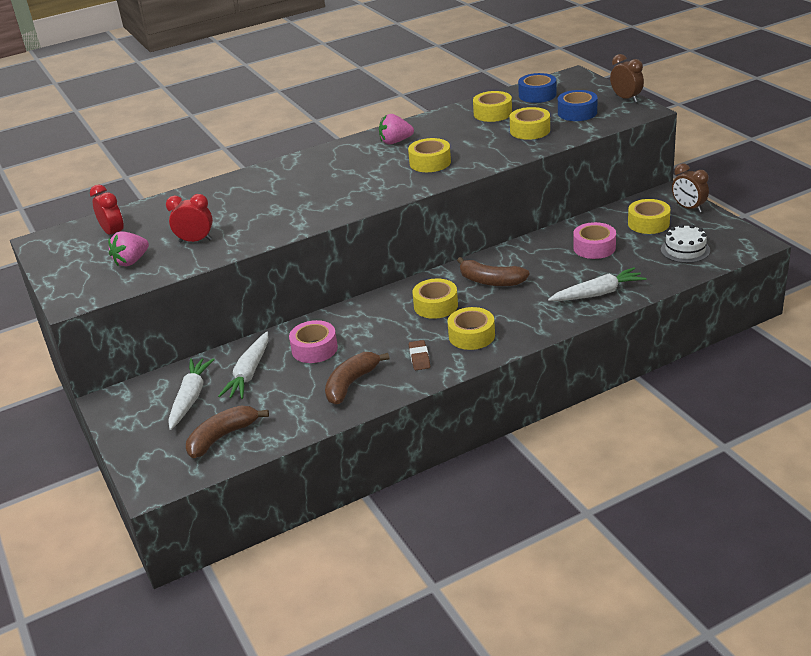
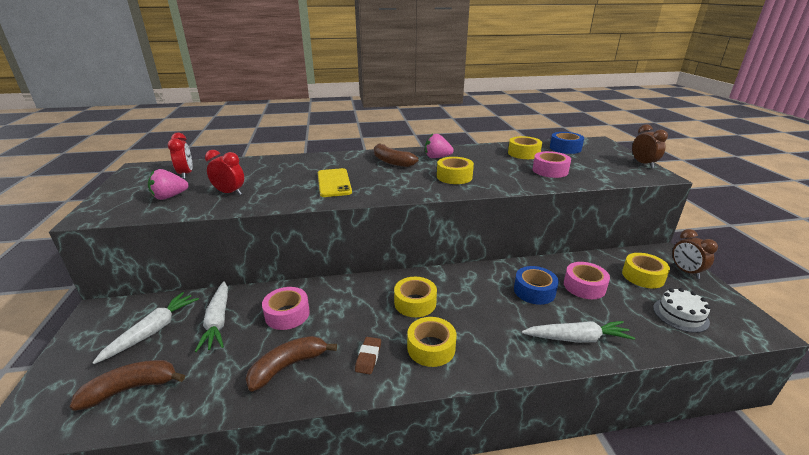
camera: 15 degrees right, 5 degrees down
white carrot [218,332,269,399] -> white carrot turned 45 degrees counterclockwise [195,281,228,352]
brown banana [457,257,529,286] -> brown banana moved to [374,143,418,167]
yellow tape [510,107,550,140] -> pink tape [533,151,571,178]
blue tape [558,90,597,121] -> blue tape moved to [514,266,559,305]
none -> yellow phone [318,168,352,197]

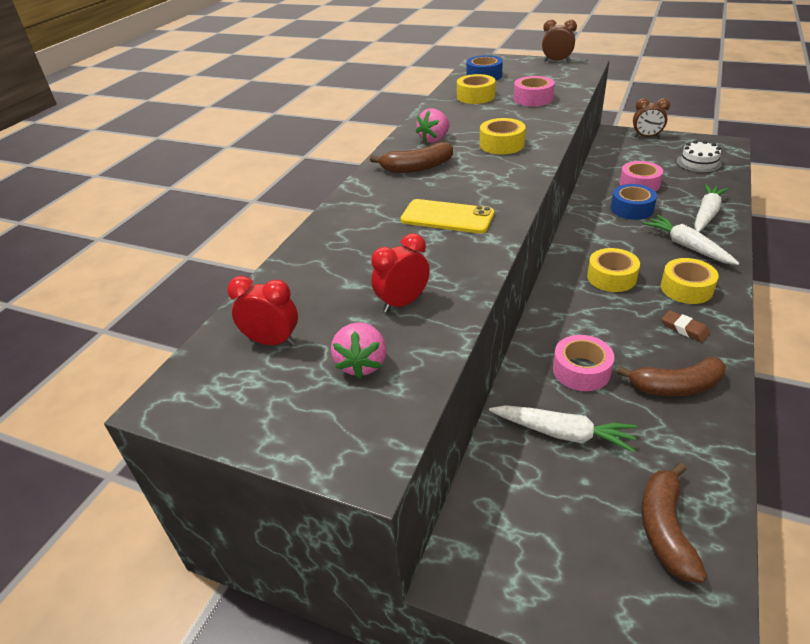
camera: 55 degrees left, 10 degrees up
white carrot [92,292,199,364] -> white carrot moved to [642,215,740,265]
brown banana [246,336,337,392] -> brown banana turned 90 degrees counterclockwise [617,357,726,396]
yellow tape [622,253,670,288] -> none

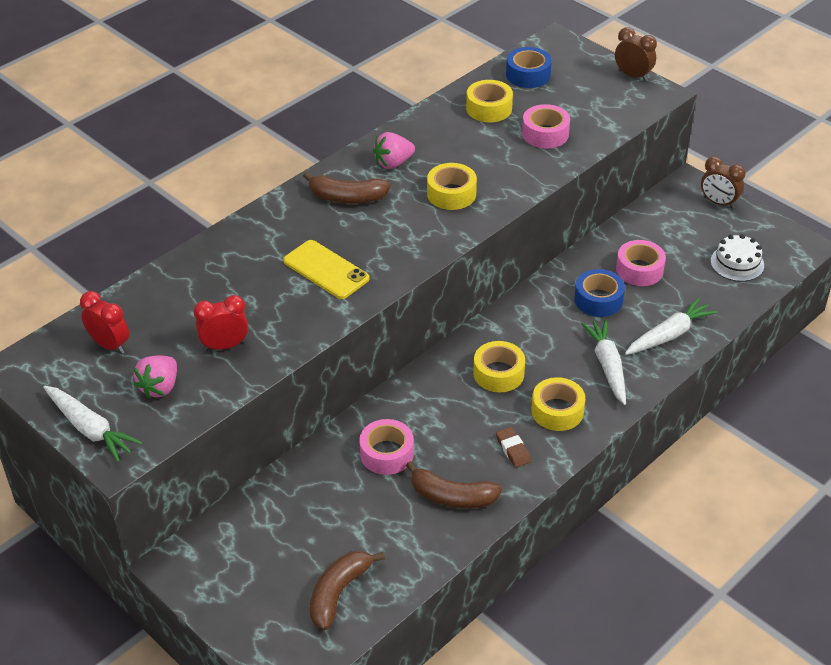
camera: 20 degrees right, 5 degrees up
white carrot [489,405,637,453] -> white carrot moved to [43,386,142,462]

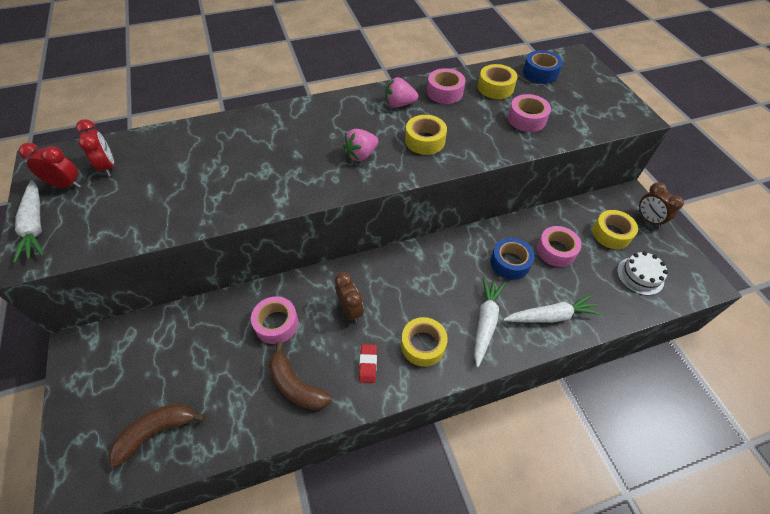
camera: 25 degrees right, 10 degrees up
pink strawberry [134,355,177,398] -> pink strawberry moved to [343,129,378,161]
red clock [193,295,248,351] -> red clock moved to [19,143,81,188]
yellow phone [283,240,370,299] -> none
brown banana [303,172,391,203] -> none
yellow tape [473,341,525,392] -> yellow tape moved to [592,210,638,249]
brown eraser [496,427,531,468] -> red eraser [359,344,377,383]
brown clock [615,27,657,81] -> brown clock moved to [335,272,364,323]
none -> pink tape [427,68,466,104]

